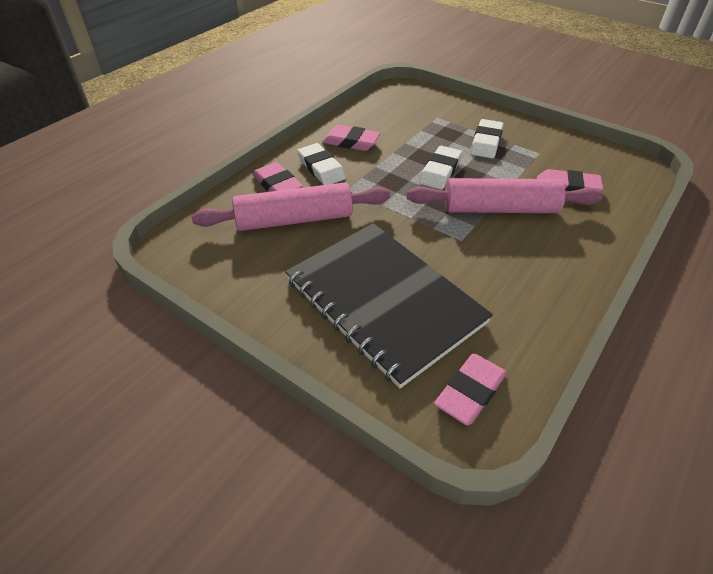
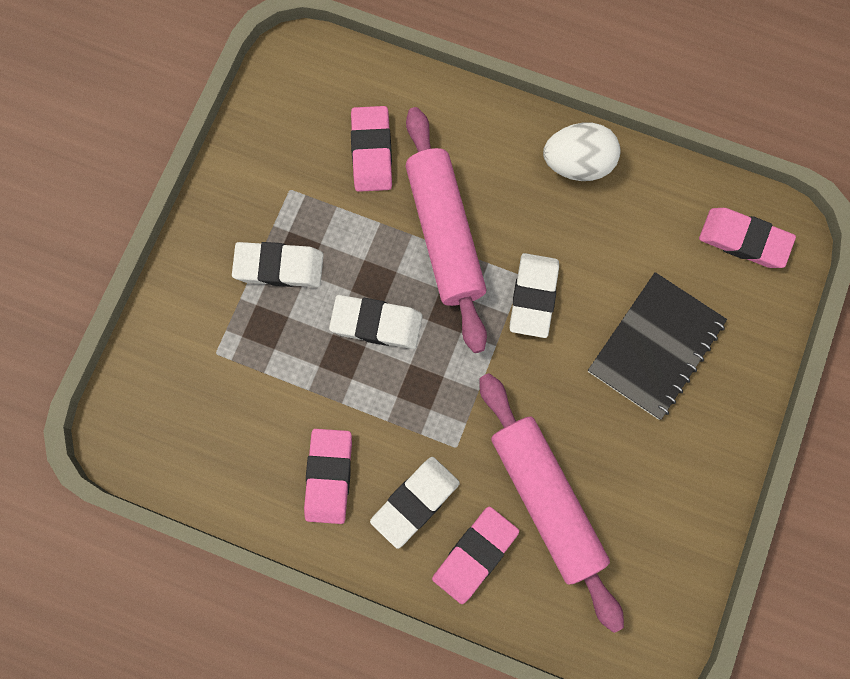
camera: 105 degrees left, 30 degrees up
black notebook [285,223,493,389] -> black notebook [588,272,727,420], size x0.61
none -> white eraser [509,253,559,338]
none -> white egg [543,123,621,181]

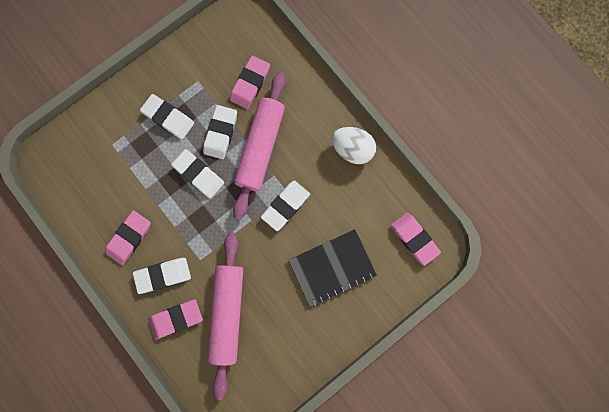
camera: 30 degrees right, 5 degrees up
none -> white eraser [203,105,237,159]

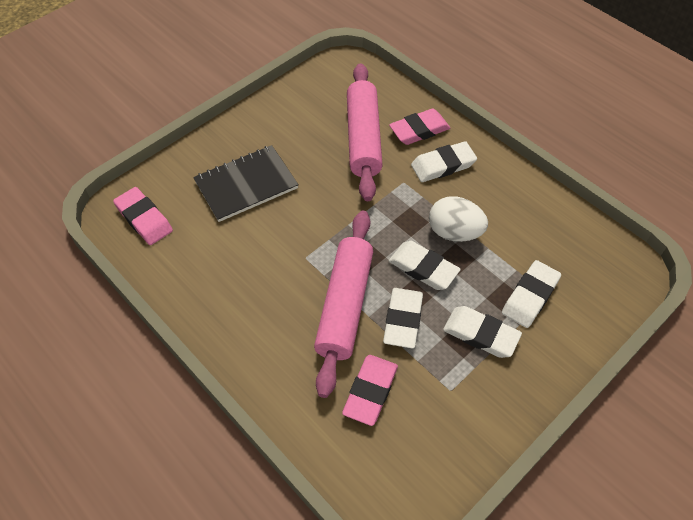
camera: 175 degrees right, 25 degrees down
pink eraser [105,210,151,265] -> none
white eraser [261,181,310,231] -> white eraser moved to [502,260,561,328]
white egg [332,127,376,164] -> white egg moved to [429,196,488,242]

